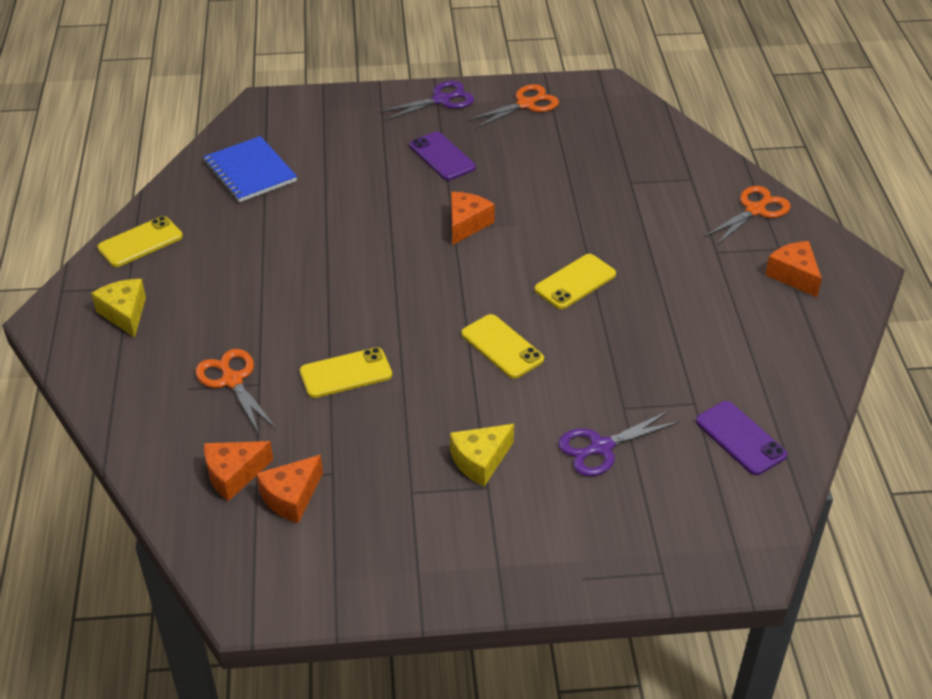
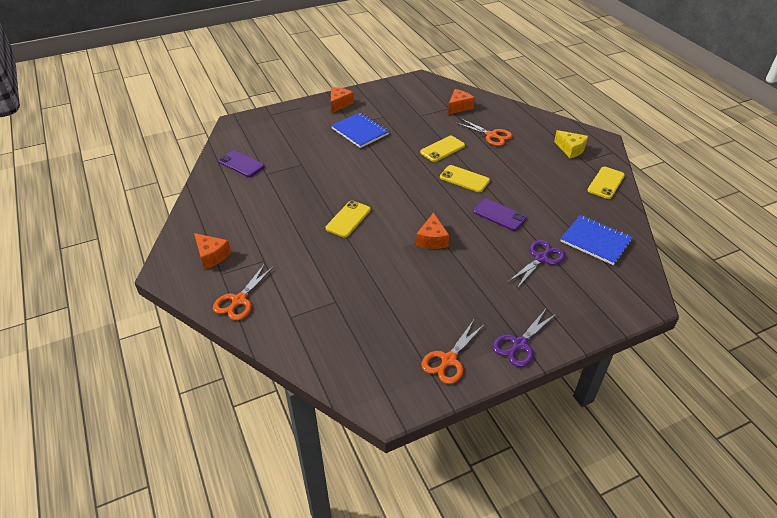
camera: 160 degrees right, 0 degrees up
orange cheese [256,455,323,523] -> orange cheese moved to [331,87,354,113]
purple phone [409,132,476,180] -> purple phone moved to [473,199,527,231]
yellow cheese [450,424,514,487] -> blue notebook [331,112,389,148]
yellow phone [461,314,544,379] -> yellow phone moved to [440,165,490,192]
purple scissors [558,410,680,476] -> purple scissors moved to [508,240,566,288]

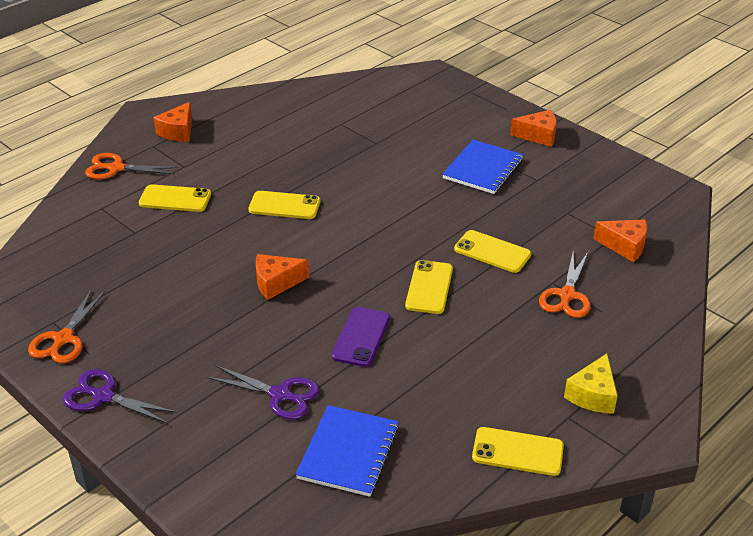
camera: 70 degrees right, 5 degrees down
purple phone [218,150,265,177] -> none
orange scissors [421,320,485,384] -> orange scissors turned 90 degrees counterclockwise [28,289,105,363]
none -> yellow phone [139,184,211,212]

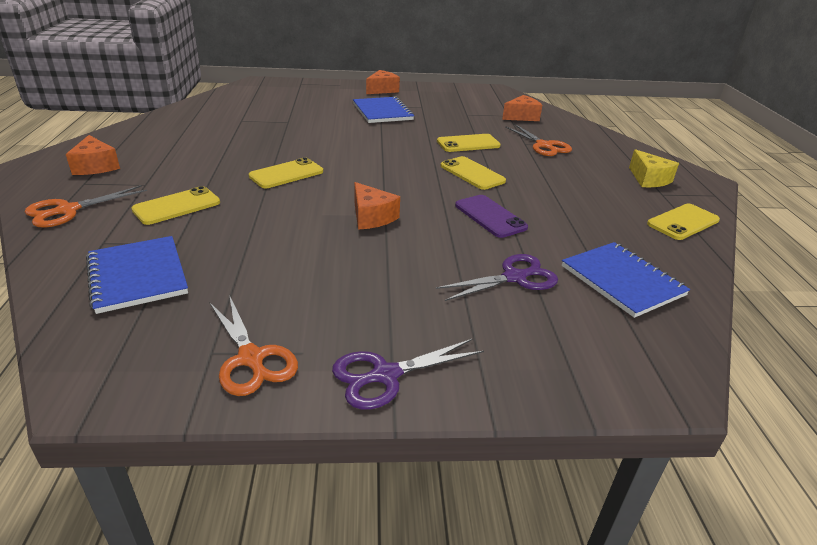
camera: 50 degrees left, 5 degrees down
orange cheese [256,254,309,300] -> orange cheese turned 60 degrees counterclockwise [354,182,400,230]
none -> blue notebook [86,236,188,314]

